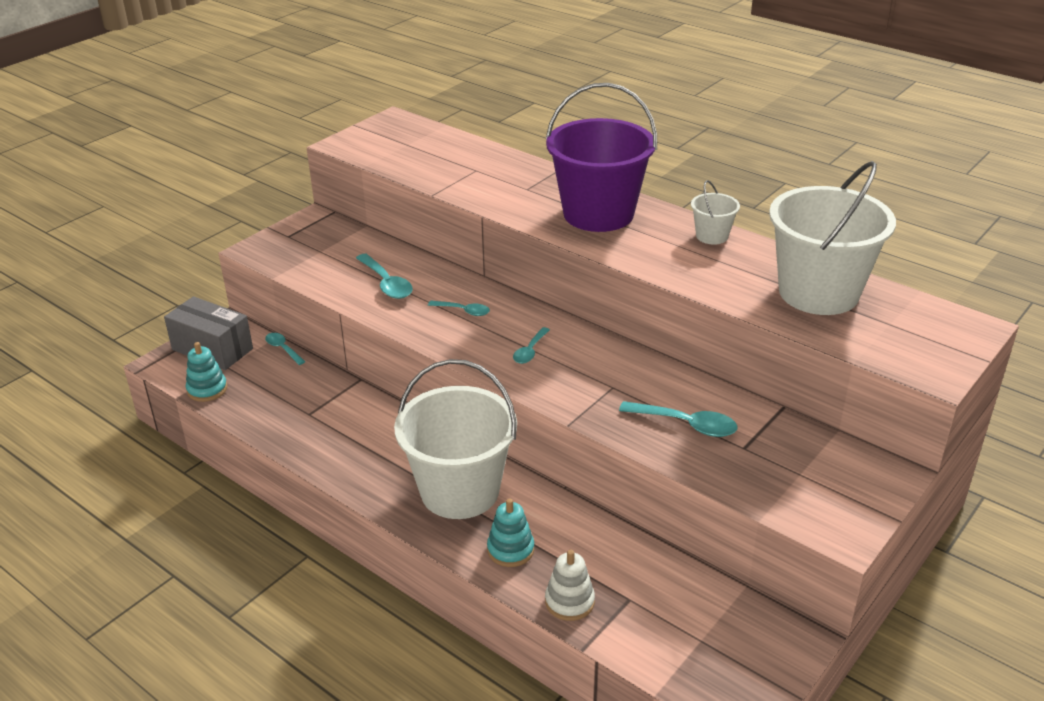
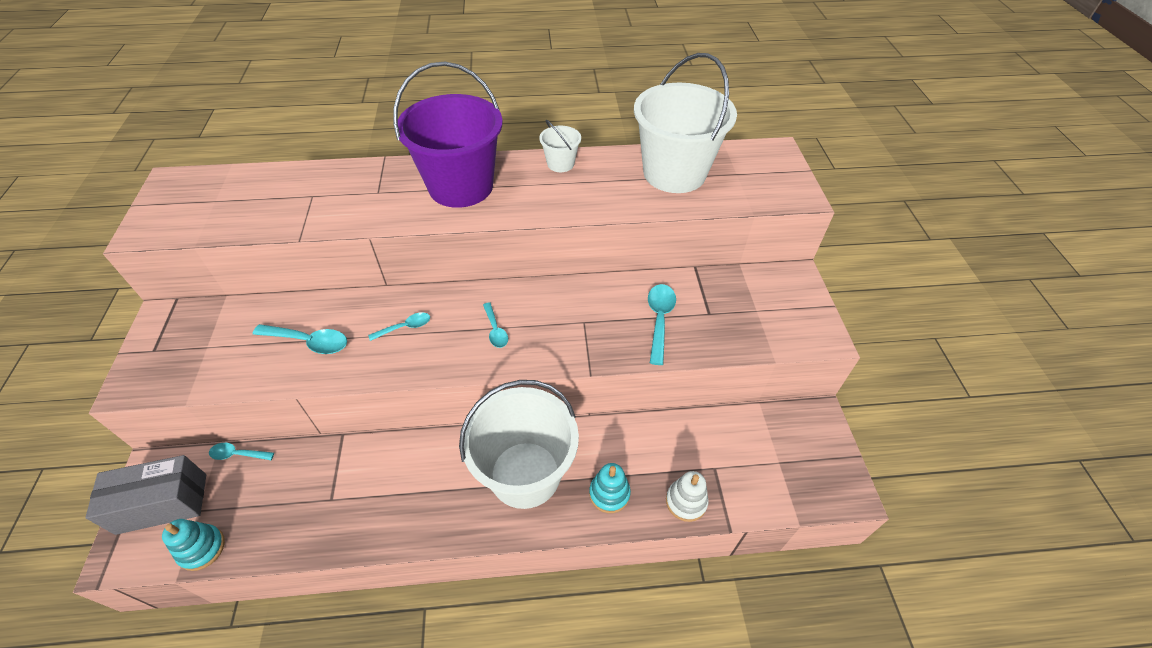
camera: 45 degrees left, 15 degrees up
turquoise spoon [619,401,737,437] -> turquoise spoon turned 60 degrees counterclockwise [648,284,676,365]

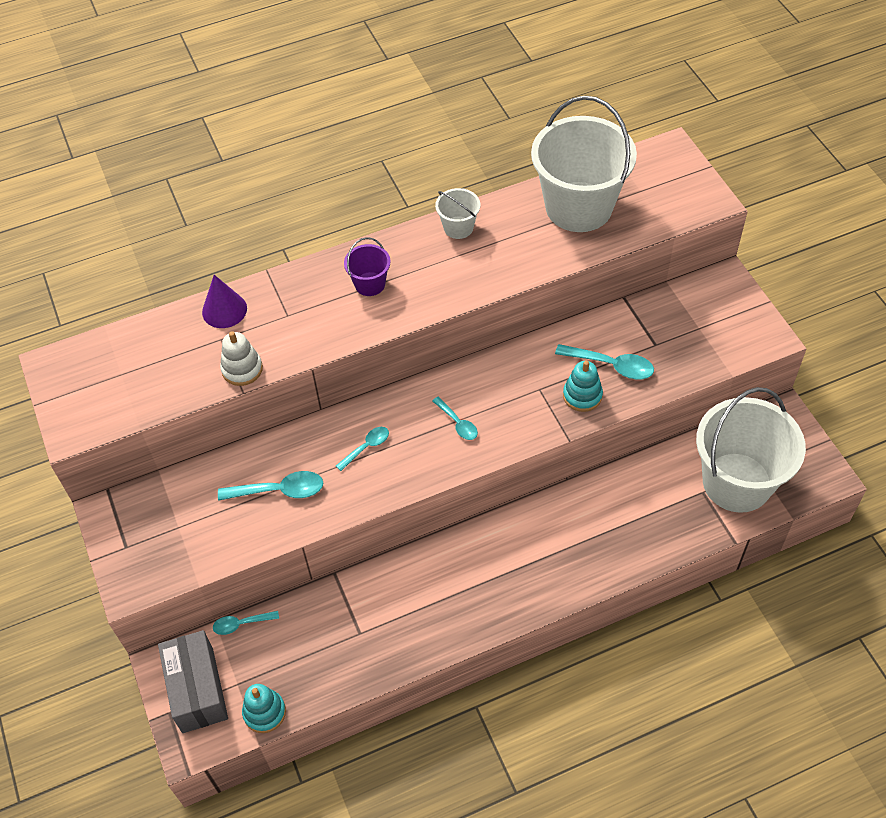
camera: 15 degrees left, 5 degrees up
grey box [85,455,206,535] -> grey box turned 75 degrees counterclockwise [158,630,228,733]
purple bucket [393,62,503,208] -> purple bucket [344,237,391,296], size x0.44
white bucket [459,380,579,509] -> white bucket moved to [696,387,806,513]
turquoise stacking toy [589,463,631,513] -> turquoise stacking toy moved to [563,361,603,412]
turquoise spoon [648,284,676,365] -> turquoise spoon turned 120 degrees clockwise [555,344,654,379]
white stacking toy [666,471,709,522] -> white stacking toy moved to [220,331,263,386]
none -> purple cone [202,275,247,328]

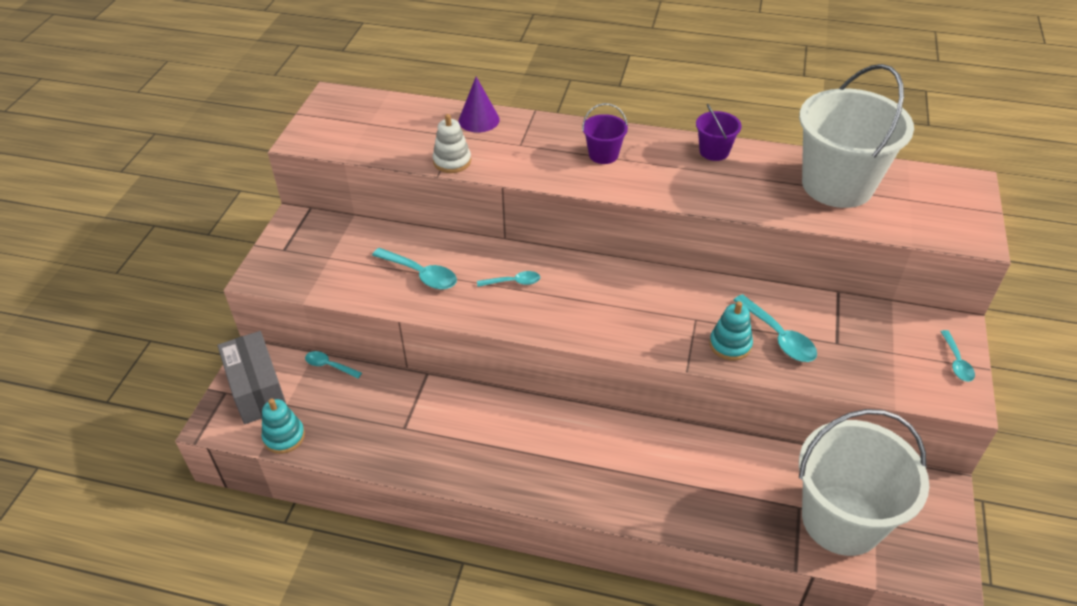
camera: 35 degrees right, 10 degrees down
grey box [158,630,228,733] -> grey box turned 45 degrees counterclockwise [217,331,287,424]
turquoise spoon [432,397,478,440] -> turquoise spoon moved to [940,330,975,382]
white bucket [435,188,480,239] -> purple bucket [696,104,742,161]

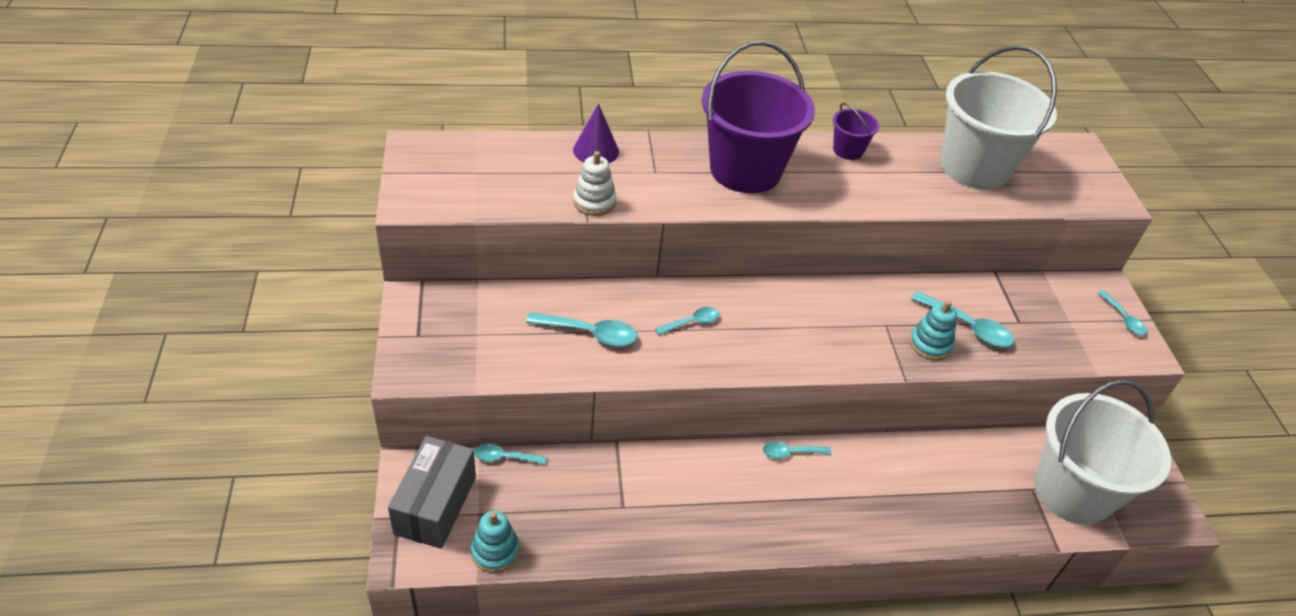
camera: 25 degrees left, 0 degrees up
grey box [217,331,287,424] -> grey box turned 60 degrees clockwise [388,436,476,549]
purple bucket [582,103,628,164] -> purple bucket [702,41,815,193], size x2.27
none -> turquoise spoon [763,441,831,459]

